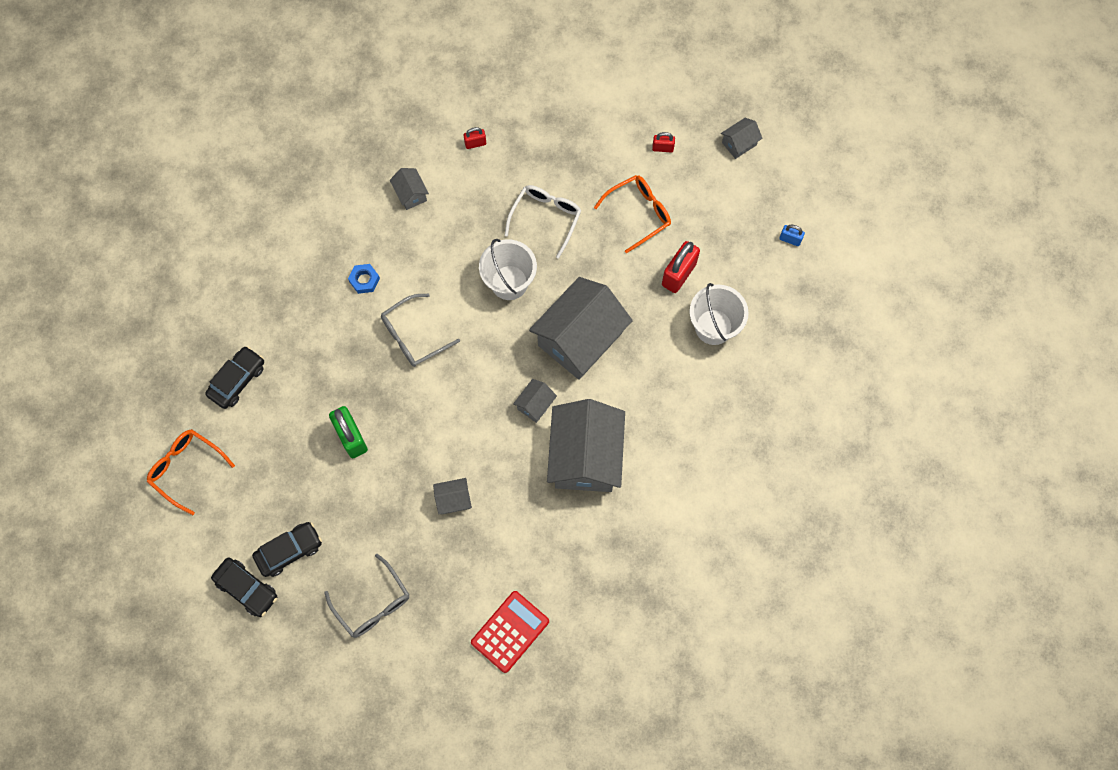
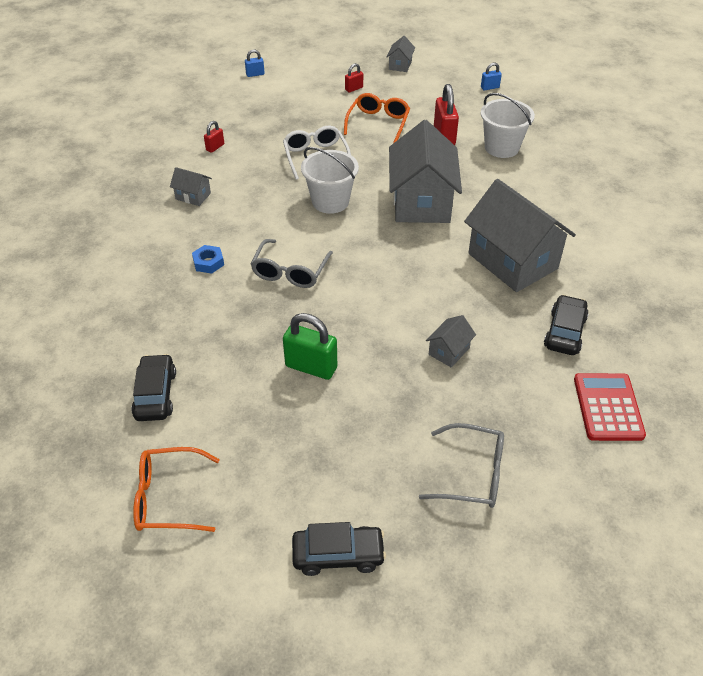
camera: 40 degrees left, 25 degrees down
black car [252,522,322,577] -> black car moved to [544,295,589,355]
grey house [513,379,557,423] -> none
none -> blue padlock [245,49,265,77]

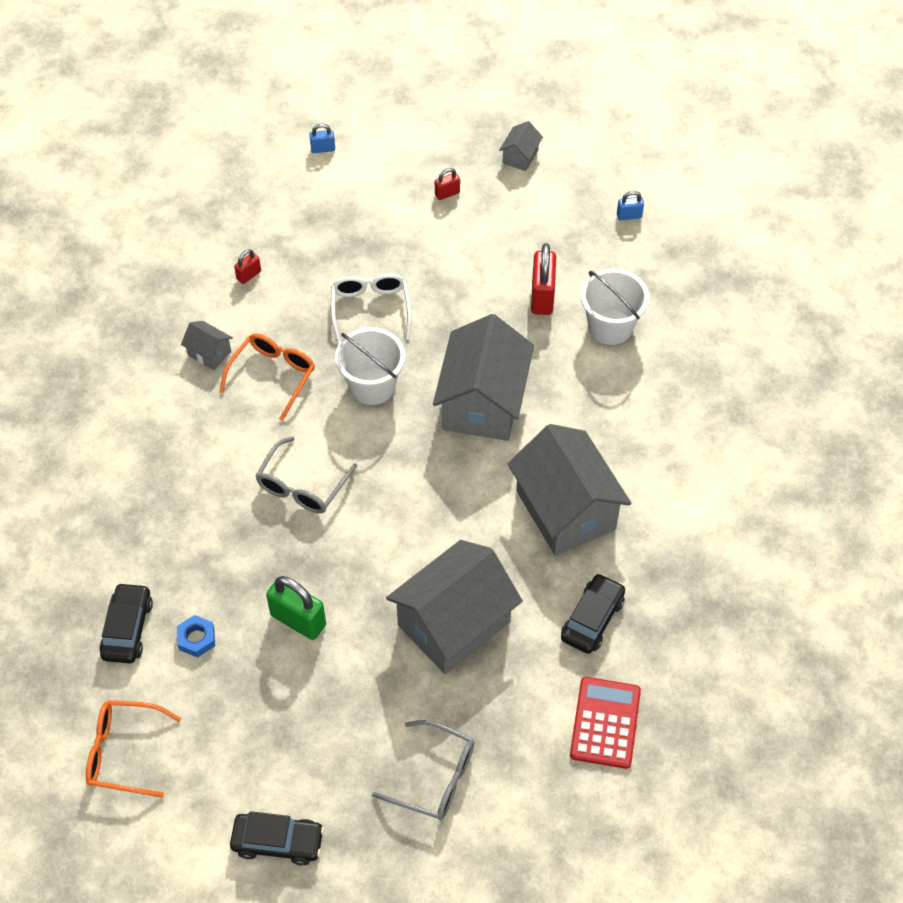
camera: 10 degrees right, 10 degrees up
blue nut [192,245,224,274] -> blue nut moved to [177,615,215,657]
orange glasses [344,93,410,143] -> orange glasses moved to [219,333,315,421]
grey house [426,315,476,367] -> grey house [386,540,523,674], size x2.33

